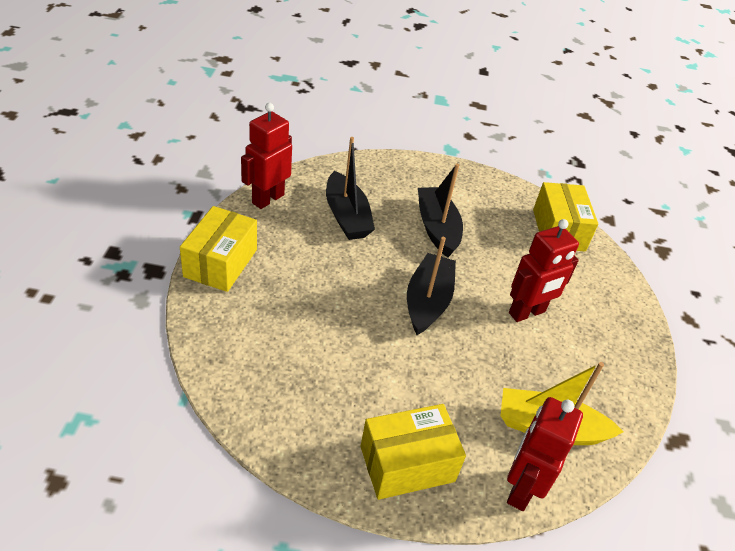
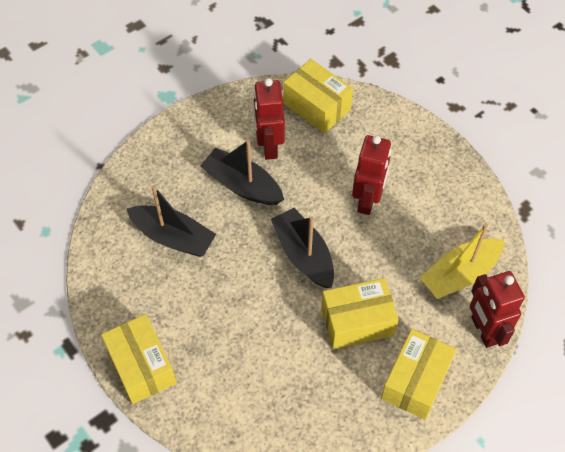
camera: 40 degrees left, 15 degrees up
red robot [241,103,292,209] -> red robot moved to [253,78,285,160]
none -> yellow box [321,278,399,349]

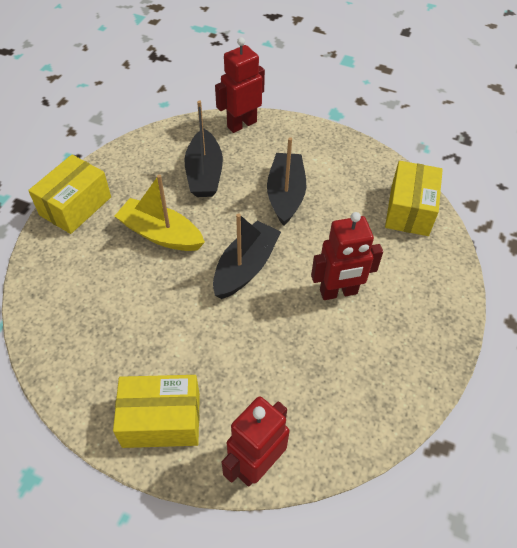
camera: 60 degrees right, 5 degrees down
red robot [253,78,285,160] -> red robot moved to [215,37,265,133]
yellow box [321,278,399,349] -> none
yellow boat [420,223,504,299] -> yellow boat moved to [115,174,205,251]

